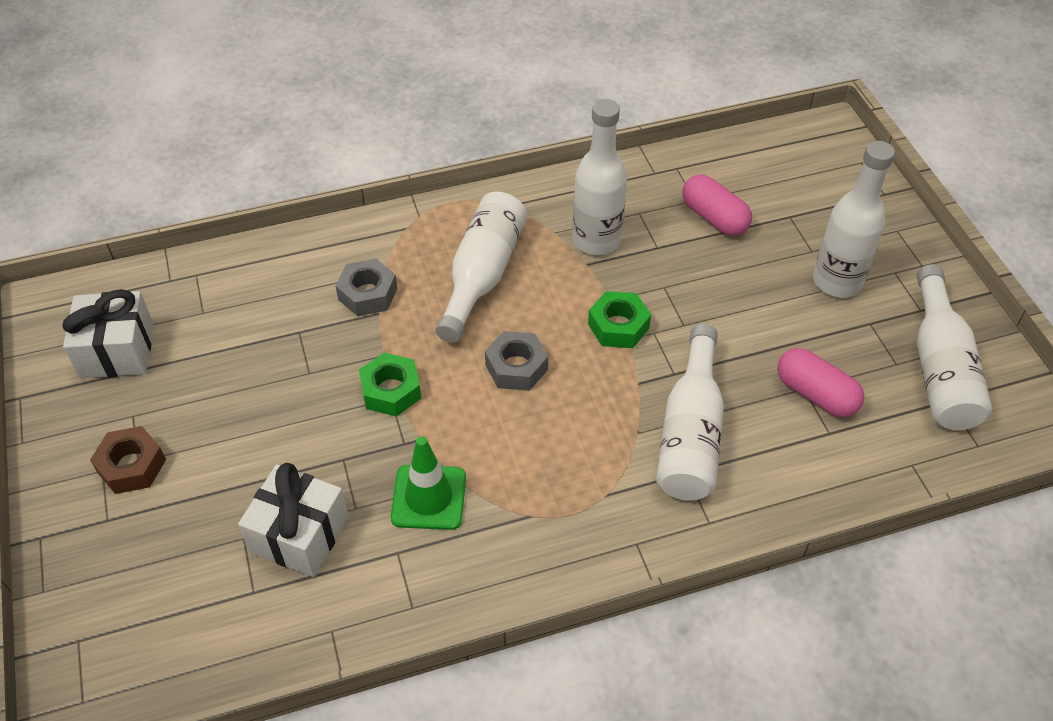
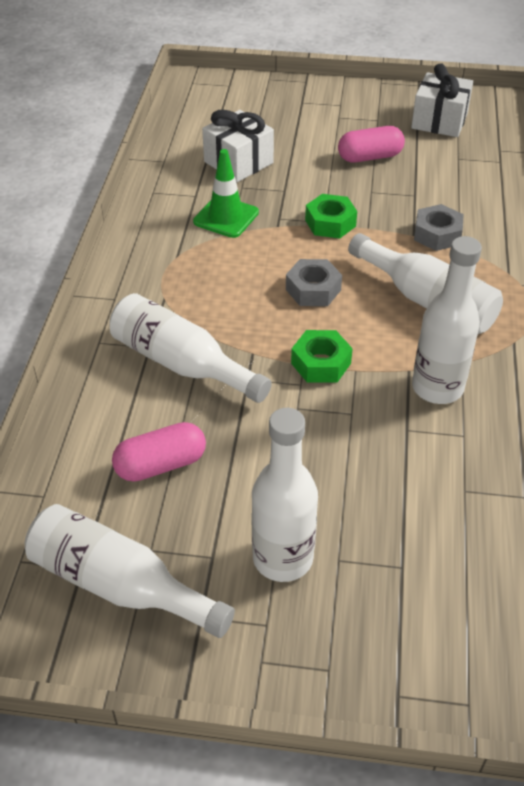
camera: 115 degrees right, 5 degrees down
brown nut [90,426,166,494] -> none
pink capsule [682,174,752,236] -> pink capsule moved to [338,126,405,163]

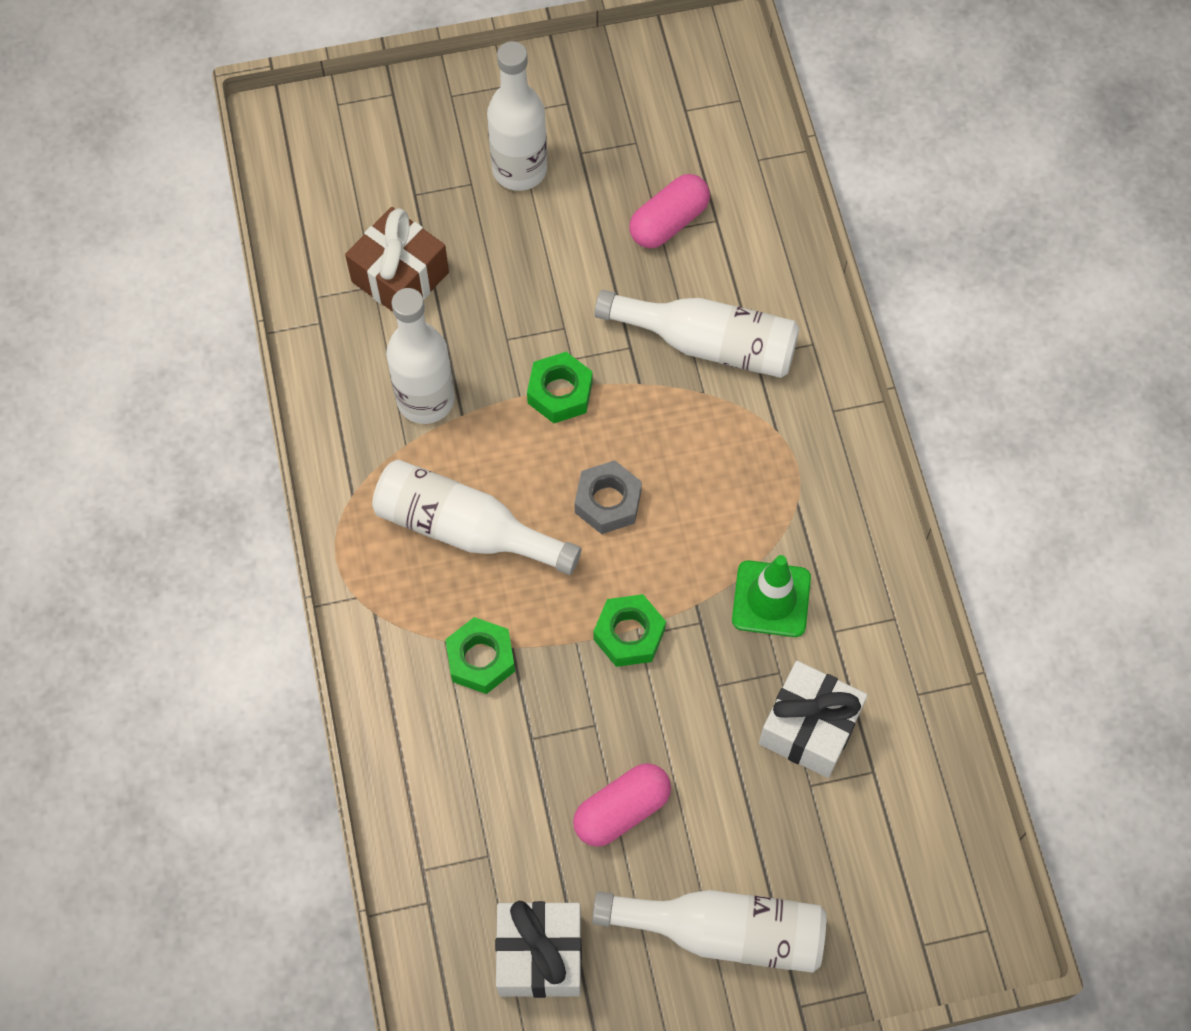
camera: 160 degrees right, 20 degrees up
white bottle [25,504,235,638] -> white bottle moved to [592,890,827,973]
grey nut [414,204,464,251] -> green nut [445,617,515,694]
none -> brown gift [345,207,449,312]

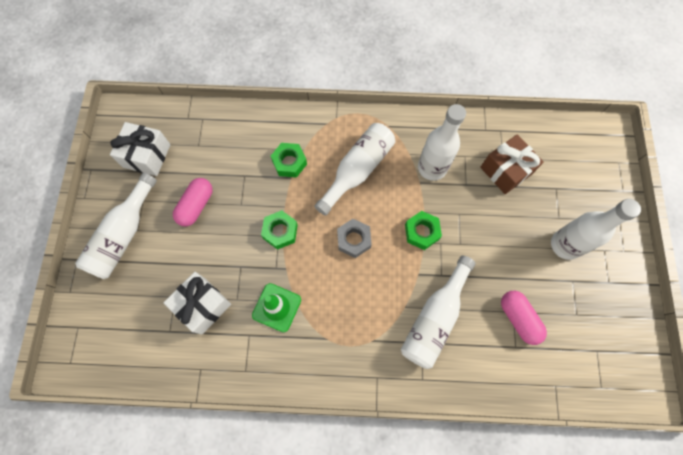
camera: 105 degrees right, 5 degrees up
pink capsule [573,763,671,847] -> pink capsule turned 45 degrees clockwise [173,178,213,227]

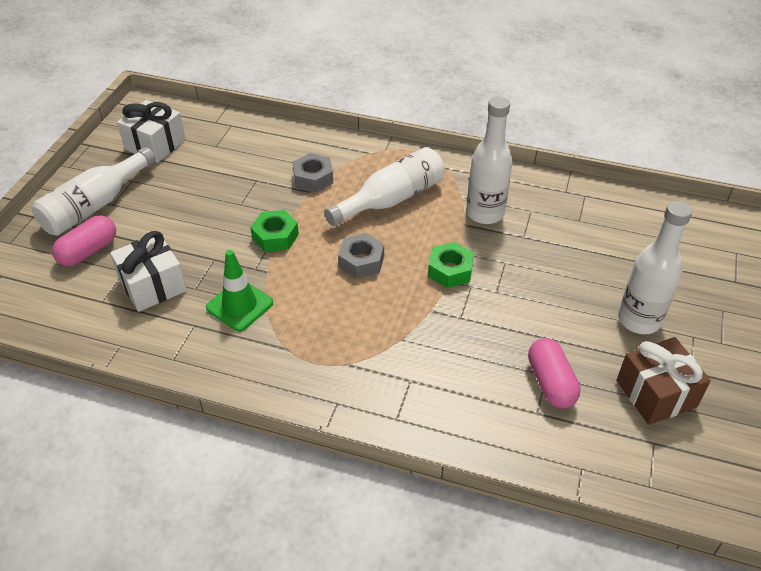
camera: 15 degrees right, 25 degrees down
pink capsule [173,178,213,227] -> pink capsule moved to [52,215,116,266]
green nut [271,143,307,178] -> grey nut [293,153,333,192]
white bottle [401,256,476,369] -> none
brown gift [480,134,544,194] -> brown gift moved to [616,337,711,425]

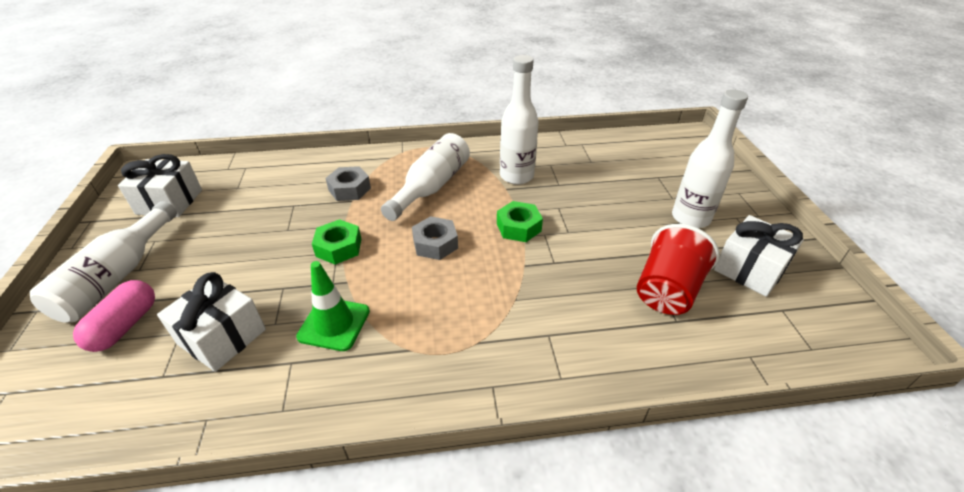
camera: 25 degrees left, 5 degrees down
pink capsule [528,338,581,409] -> red cup [637,224,720,315]
brown gift [616,337,711,425] -> white gift [714,215,804,297]

